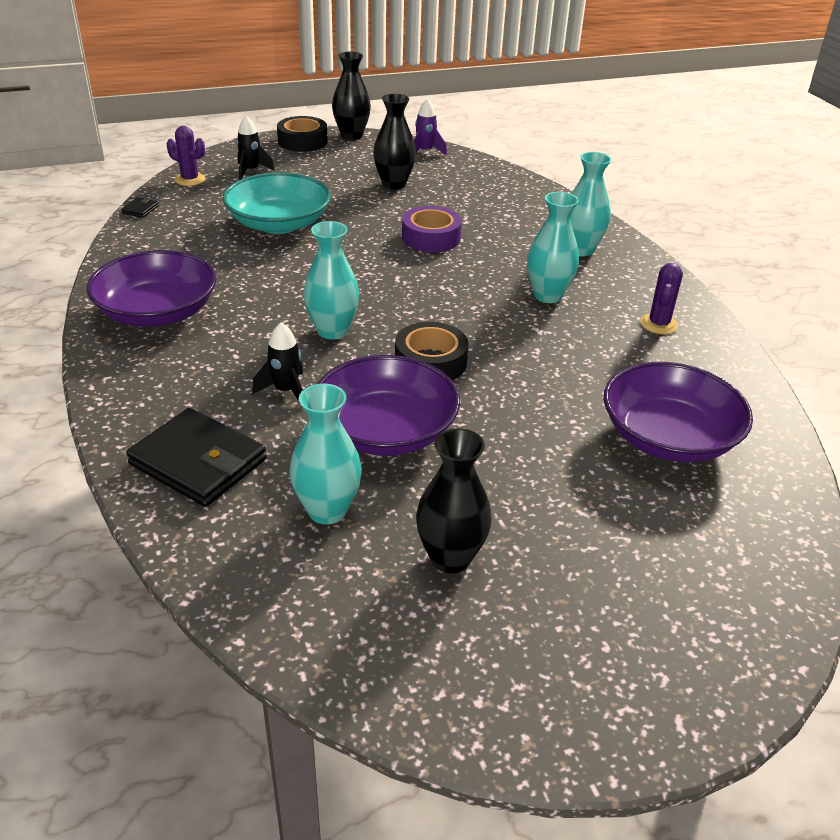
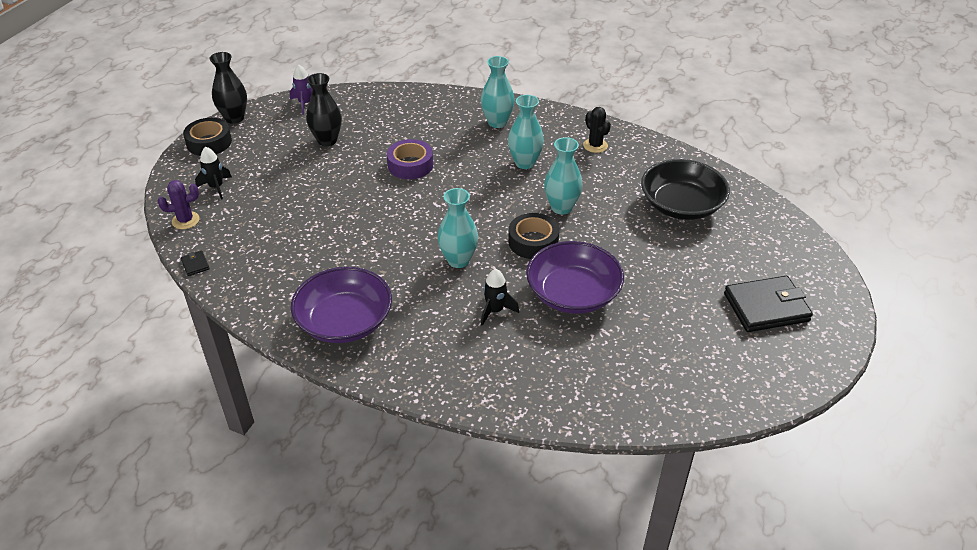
camera: 45 degrees left, 5 degrees up
black wallet [126,408,267,507] -> black wallet moved to [724,276,813,332]
turquoise bowl [223,172,331,234] -> none
turquoise vase [290,384,362,525] -> turquoise vase moved to [544,137,583,215]
black vase [416,428,492,573] -> none
purple bowl [604,362,753,462] -> black bowl [641,159,730,220]
purple cactus [640,263,683,334] -> black cactus [583,107,611,153]

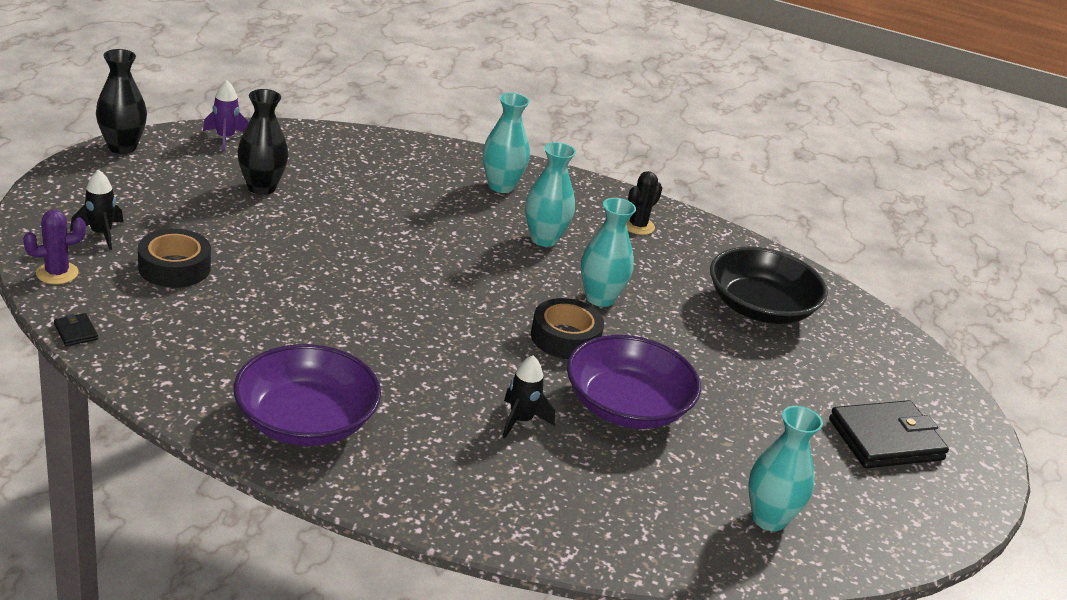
camera: 10 degrees left, 10 degrees down
black tape [183,118,232,156] -> black tape moved to [138,229,211,288]
purple tape [387,139,433,179] -> none
turquoise vase [438,188,478,268] -> turquoise vase moved to [748,406,823,531]
black cactus [583,107,611,153] -> black cactus turned 75 degrees clockwise [627,171,662,235]

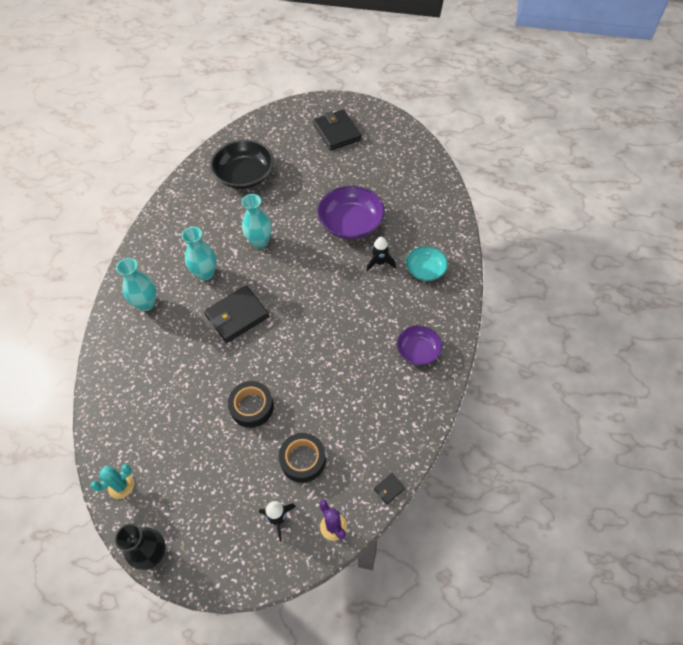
camera: 90 degrees left, 25 degrees up
purple rocket [203,80,249,151] -> turquoise cactus [90,464,134,499]
purple bowl [233,344,381,446] -> purple bowl [397,325,442,365], size x0.60
black vase [237,89,288,195] -> none
black tape [531,298,604,359] -> black tape moved to [228,381,274,428]
black cactus [627,171,662,235] -> none
turquoise vase [748,406,823,531] -> none
none -> black wallet [204,286,269,343]
none -> turquoise bowl [406,246,448,281]

